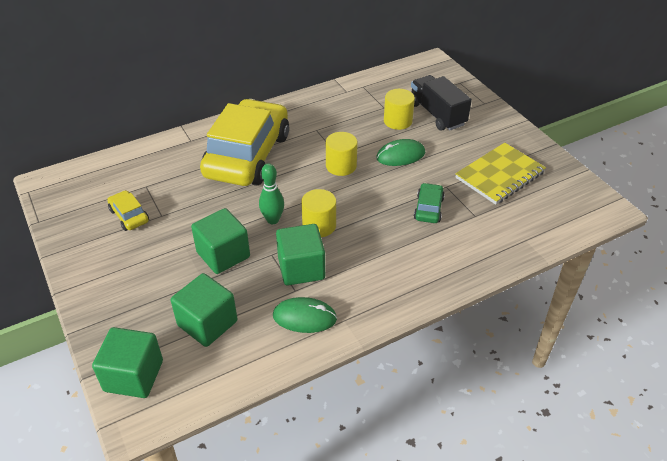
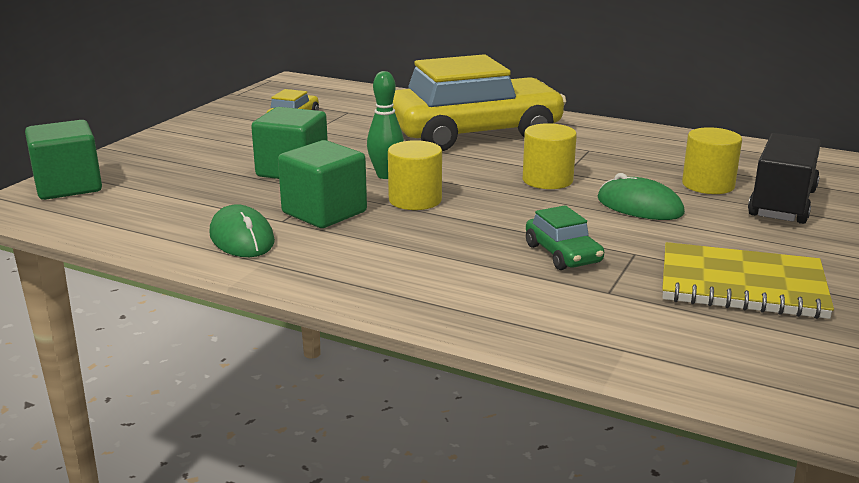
camera: 55 degrees right, 20 degrees down
green cube [171,273,237,347] -> none
green car [414,183,445,223] -> green car turned 90 degrees clockwise [526,205,604,270]

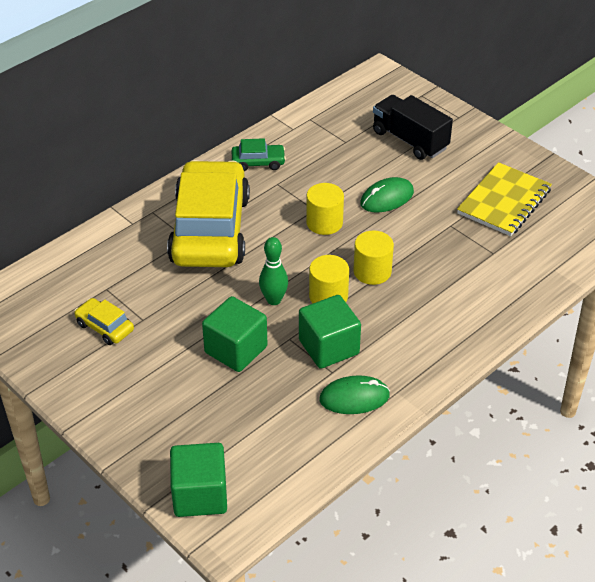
camera: 70 degrees left, 20 degrees up
green car [526,205,604,270] -> green car moved to [232,138,286,171]
yellow cylinder [682,127,742,194] -> yellow cylinder moved to [353,230,394,285]

